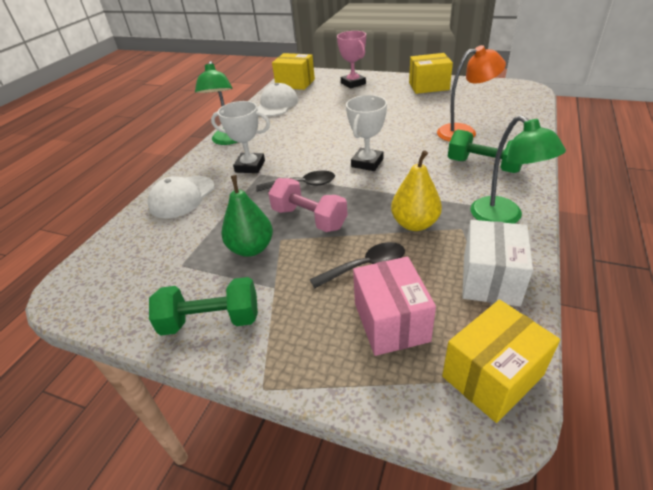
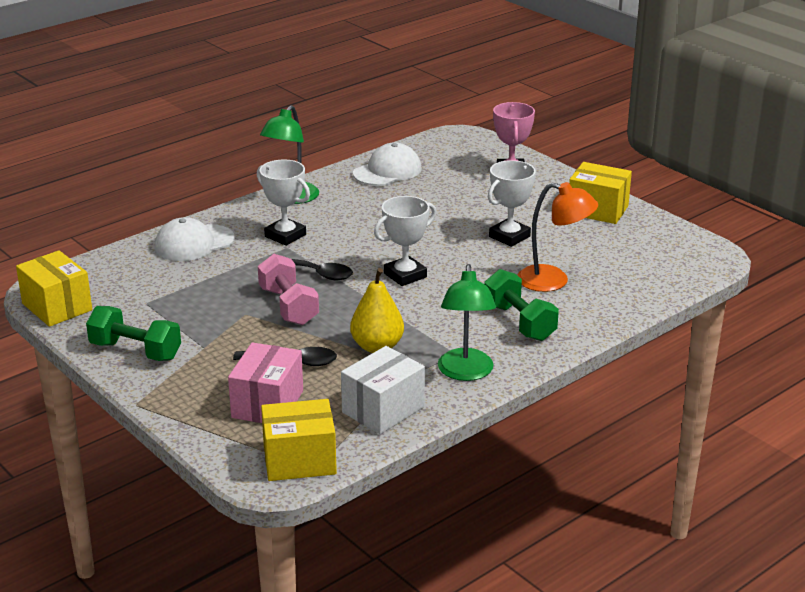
camera: 25 degrees right, 10 degrees down
green pear [221,175,273,257] -> none
yellow box [272,53,315,90] -> yellow box moved to [16,250,92,327]
none -> white trophy [488,160,536,247]

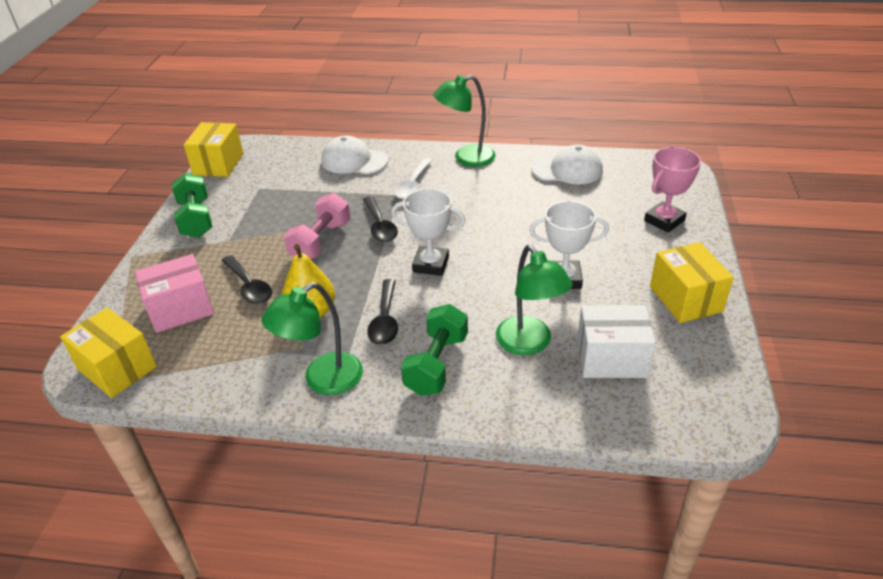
camera: 50 degrees right, 10 degrees up
white trophy [257,160,310,246] -> white spoon [394,158,432,199]
white box [341,346,425,434] -> white box moved to [577,305,656,378]
orange lamp [517,182,598,292] -> green lamp [496,245,573,355]
none -> black spoon [367,279,398,345]

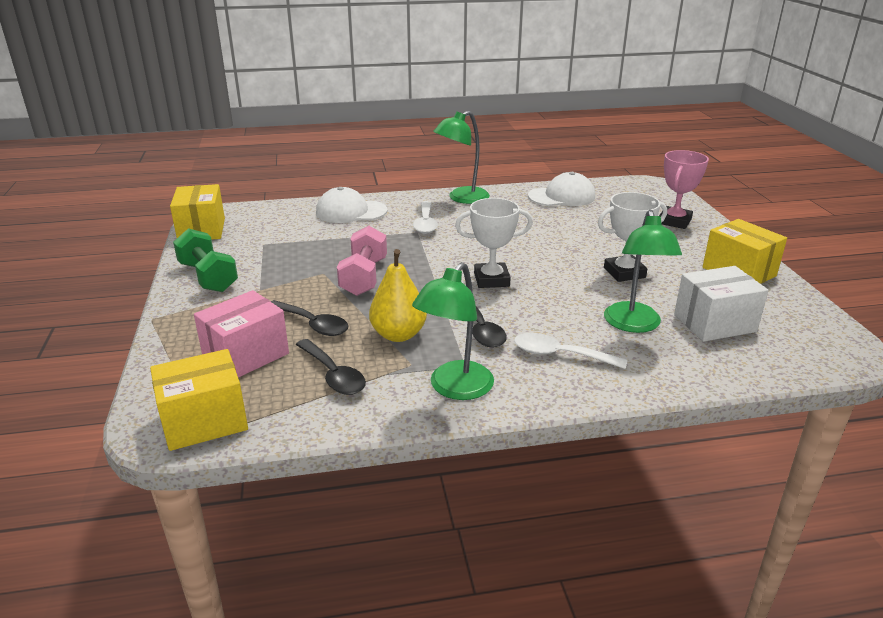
camera: 20 degrees left, 10 degrees down
yellow box [60,308,157,398] -> yellow box turned 45 degrees counterclockwise [150,349,248,451]
black spoon [363,196,398,242] -> black spoon moved to [296,339,366,395]
green dumbbell [401,304,468,396] -> white spoon [514,333,627,369]
green lamp [496,245,573,355] -> green lamp turned 45 degrees clockwise [604,210,682,333]

